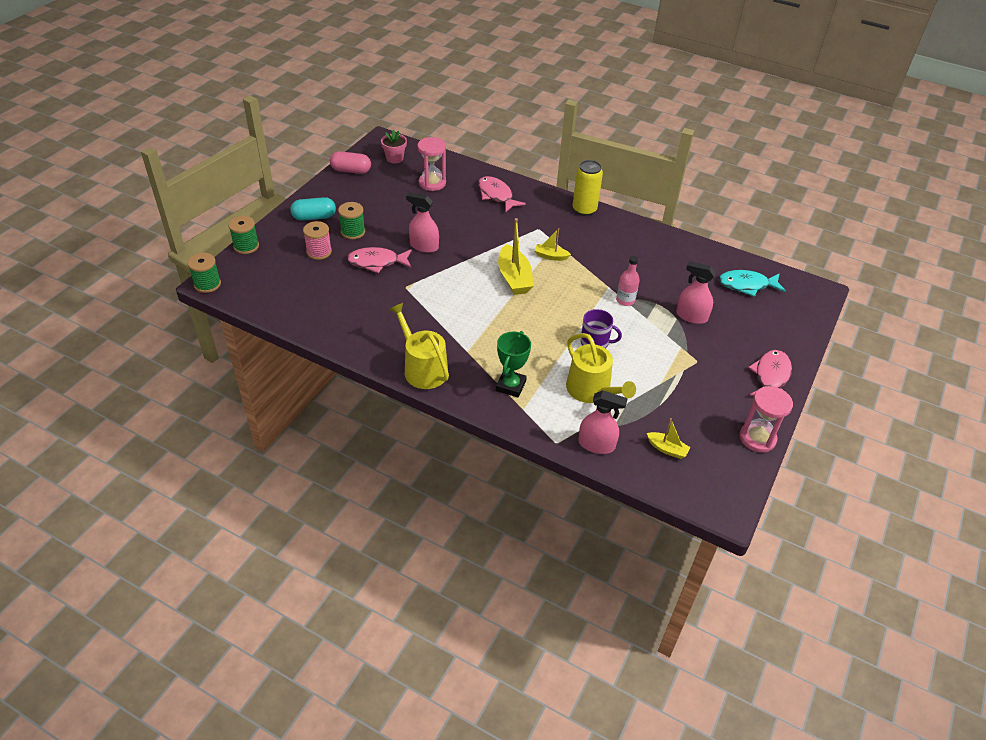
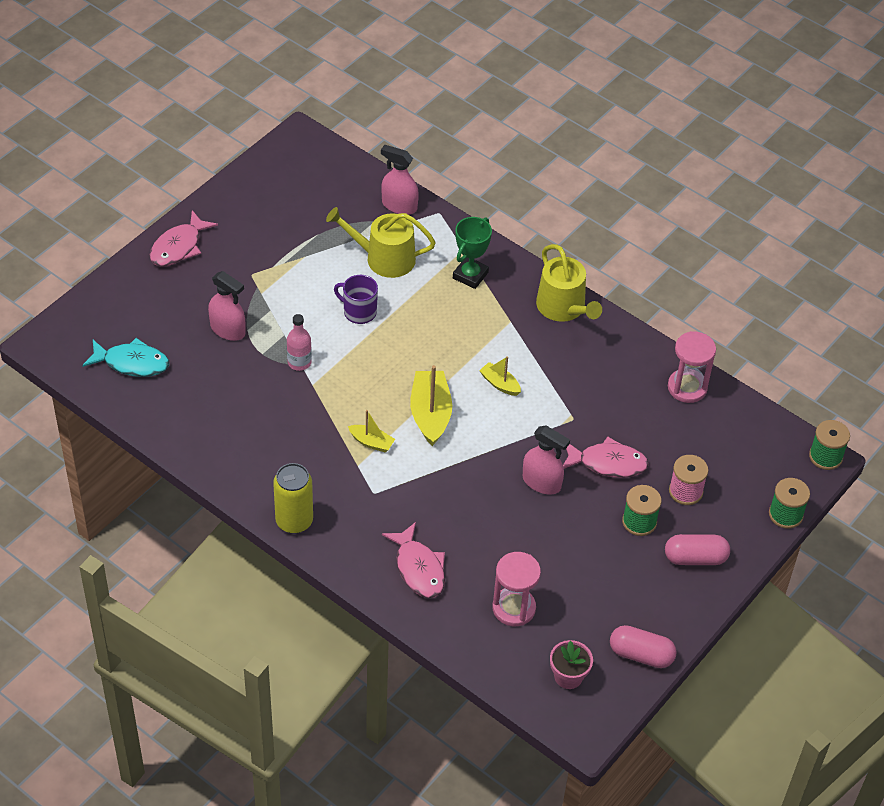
camera: 170 degrees left, 5 degrees up
turquoise capsule [290,197,336,221] -> pink capsule [665,534,730,565]
yellow watering can [566,333,636,403] -> yellow watering can turned 60 degrees counterclockwise [326,207,436,278]
yellow boat [647,418,691,459] -> yellow boat moved to [479,356,521,396]
pink hourglass [740,386,793,452] -> pink hourglass moved to [668,331,716,403]

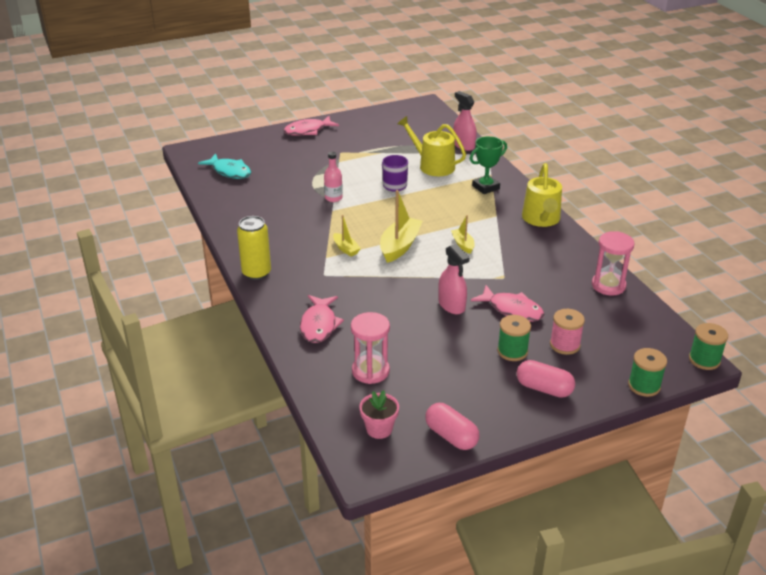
camera: 30 degrees right, 15 degrees down
pink spray bottle [208,271,245,341] -> none

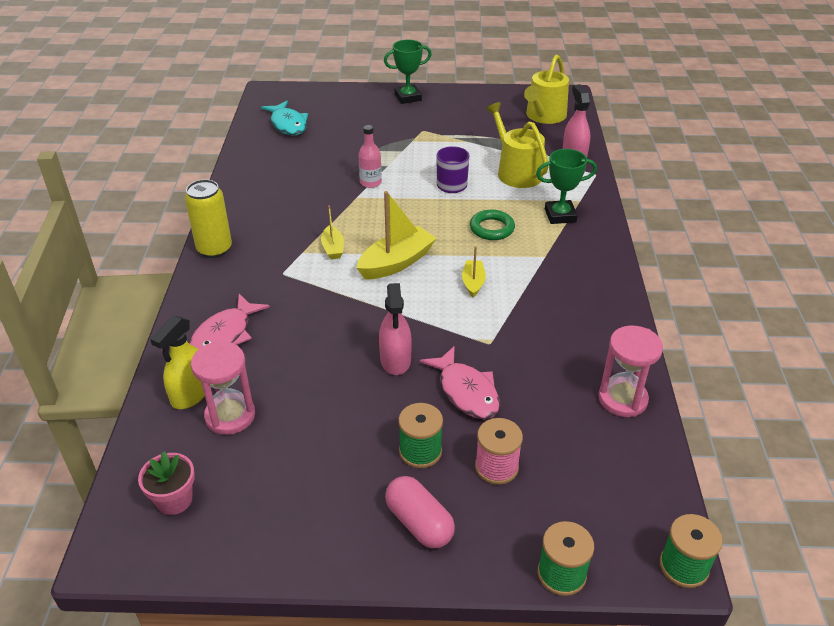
camera: 25 degrees right, 5 degrees up
pink fish [284,116,339,136] -> green trophy [384,40,432,104]
pink capsule [425,403,479,450] -> none
yellow watering can [522,163,562,227] -> yellow watering can moved to [524,55,569,124]
none -> yellow spray bottle [150,316,205,409]
none -> green ring [470,210,515,240]

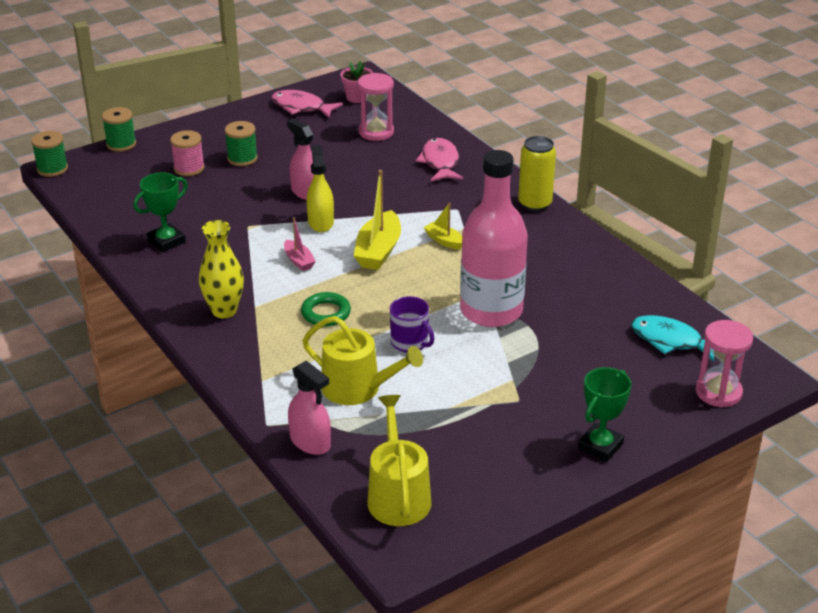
camera: 145 degrees right, 5 degrees down
yellow spray bottle [150,316,205,409] -> yellow spray bottle moved to [307,145,334,232]
pink bottle [358,125,382,188] -> pink bottle [460,150,528,327], size x2.42
pink capsule [385,476,455,548] -> none
pink fish [420,346,500,419] -> pink fish moved to [271,90,343,118]
yellow boat [462,246,486,297] -> pink boat [284,217,316,271]
green trophy [536,149,597,224] -> green trophy moved to [133,172,188,252]
pink hourglass [598,326,663,417] -> pink hourglass moved to [696,320,753,408]
none -> yellow vase [199,220,244,318]

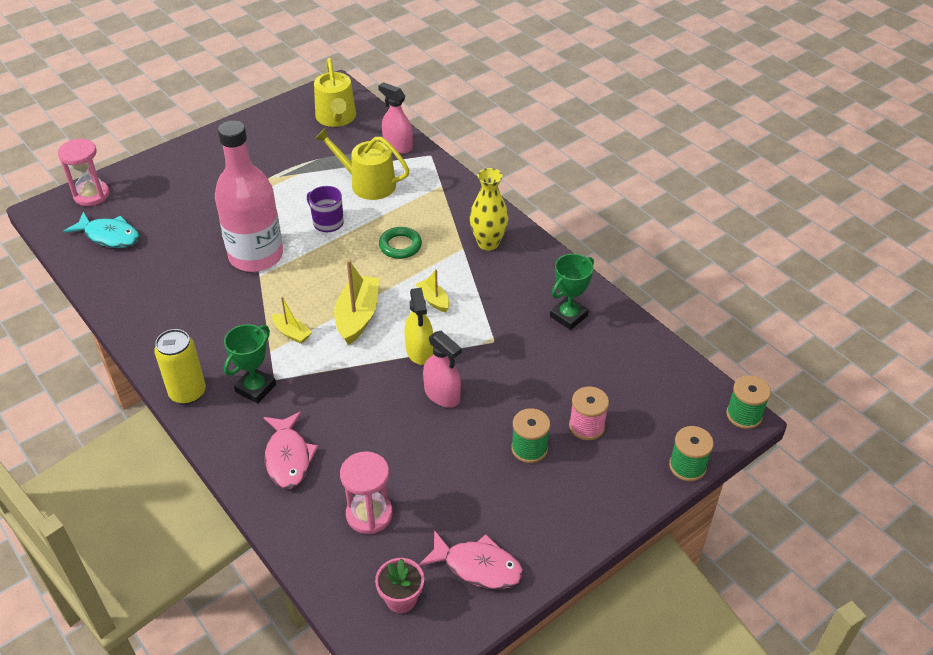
camera: 175 degrees right, 10 degrees up
pink boat [284,217,316,271] -> yellow boat [416,269,450,312]
green trophy [578,367,631,462] -> green trophy moved to [224,324,276,404]

